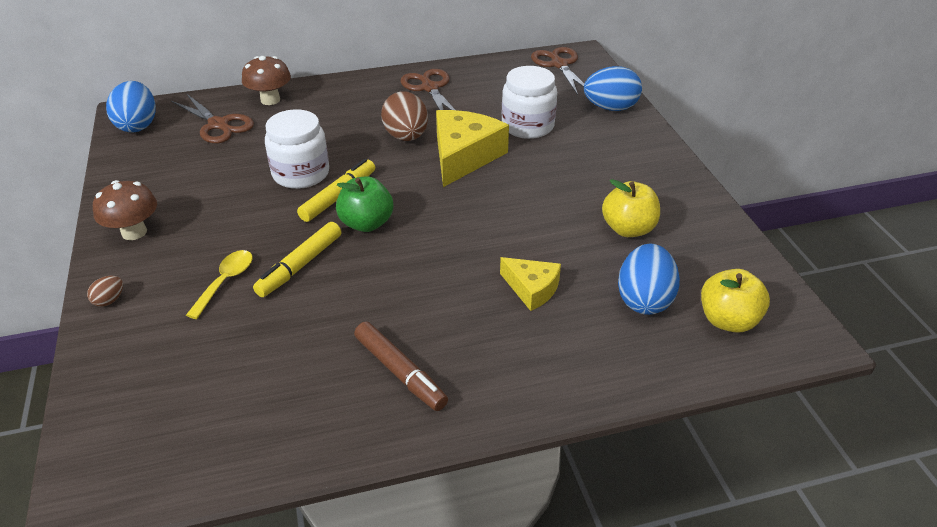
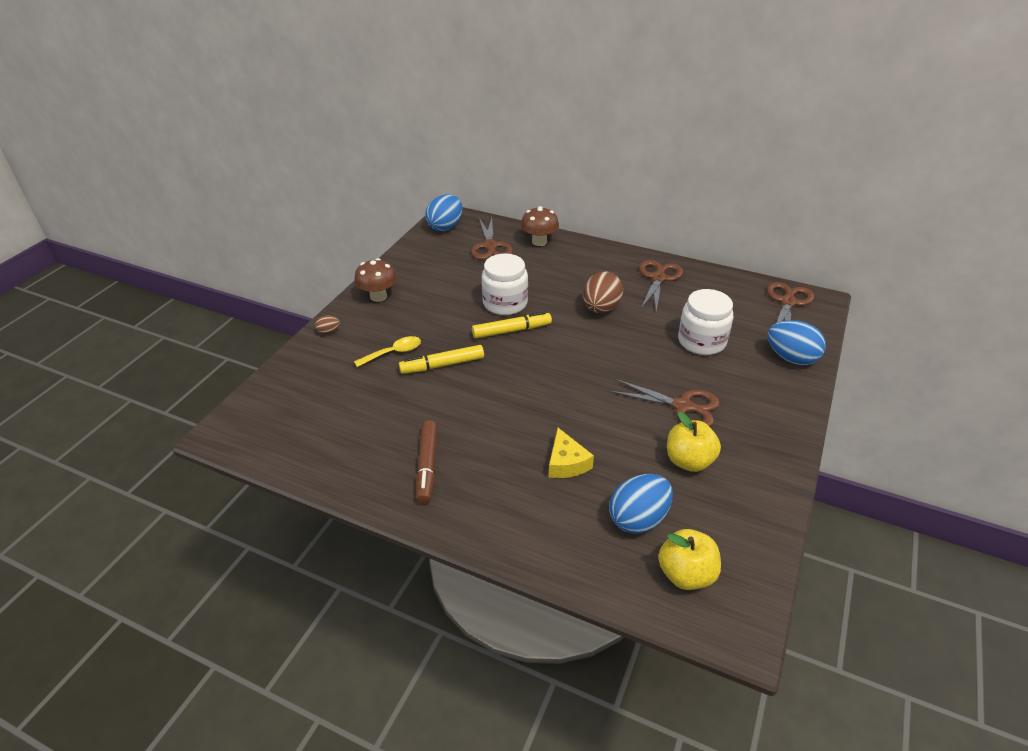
camera: 40 degrees right, 0 degrees up
green apple [336,176,393,232] -> none
yellow cheese [436,110,509,187] -> none
none -> brown scissors [610,379,720,427]

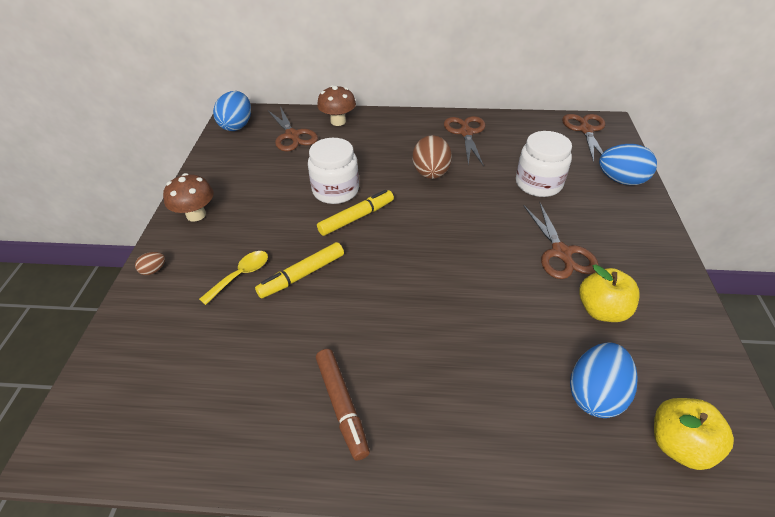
camera: 20 degrees left, 5 degrees up
yellow cheese [549,428,594,478] -> none
brown scissors [610,379,720,427] -> brown scissors turned 75 degrees clockwise [523,202,598,279]

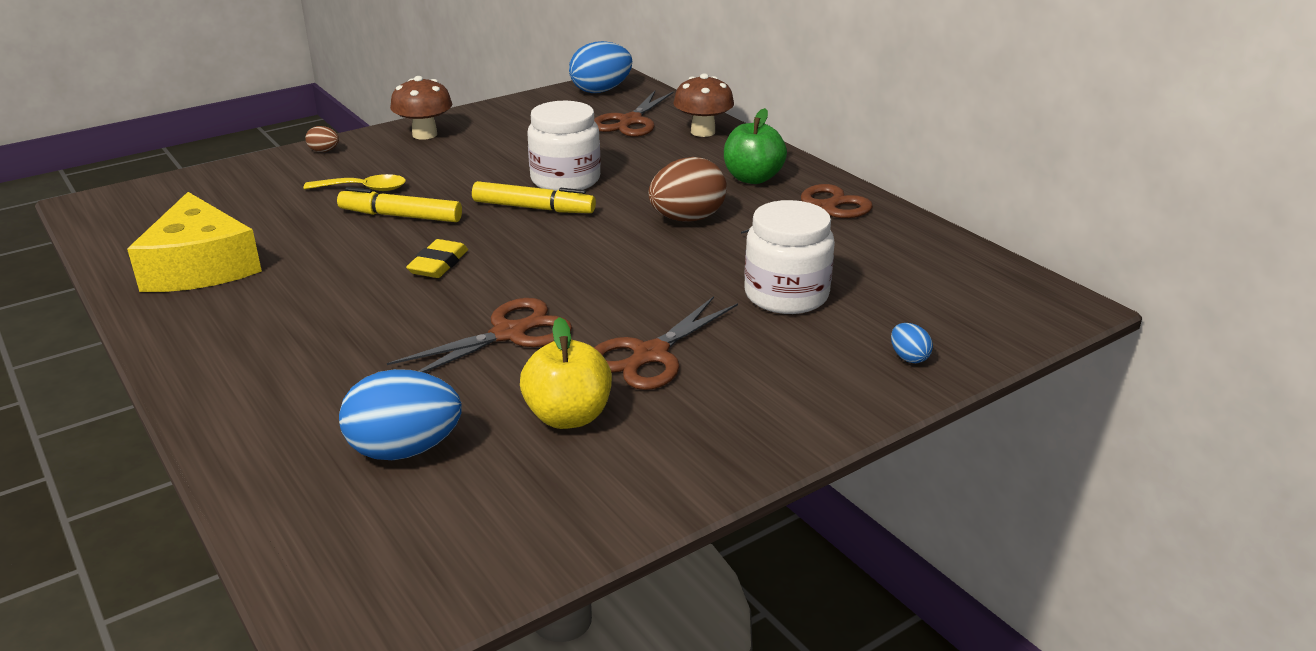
camera: 50 degrees right, 15 degrees down
brown marker [316,349,370,461] -> none
brown scissors [562,114,605,163] -> brown scissors moved to [387,298,572,373]
blue egg [599,144,657,185] -> blue egg [891,323,933,363], size x0.46
yellow apple [654,398,734,470] -> none
none -> yellow cheese [127,192,262,292]
none -> yellow eraser [406,239,468,278]
none -> green apple [724,108,787,184]

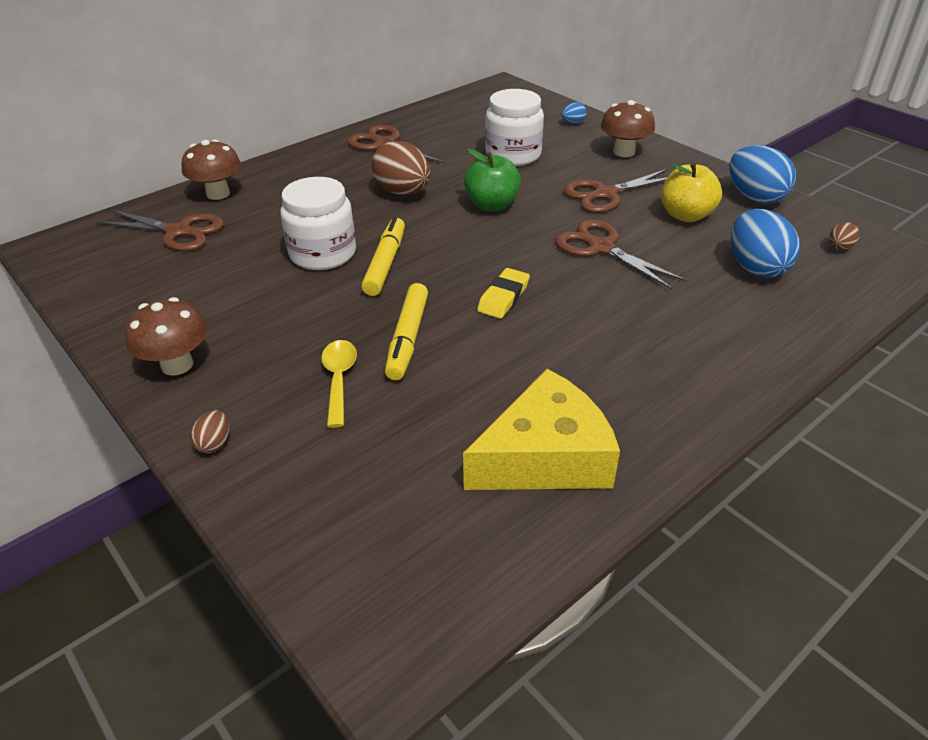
camera: 95 degrees left, 10 degrees up
yellow eraser [406,239,468,278] -> yellow eraser turned 75 degrees counterclockwise [477,268,530,319]
blue egg [569,41,632,93] -> blue egg moved to [729,145,796,204]
brown scissors [594,296,738,390] -> brown scissors turned 120 degrees clockwise [563,169,668,213]
green apple [724,108,787,184] -> green apple moved to [464,149,521,211]
none -> brown mushroom [601,100,655,157]
none -> brown egg [829,222,860,250]

